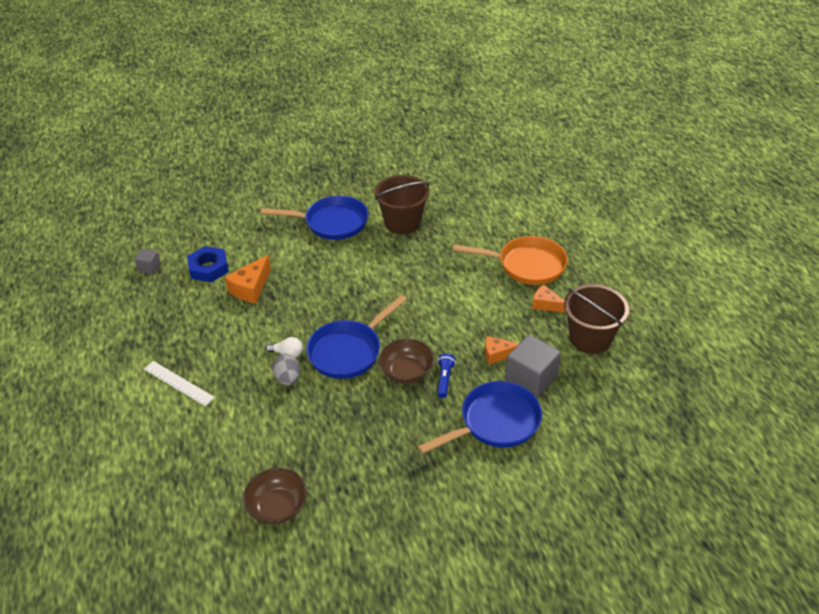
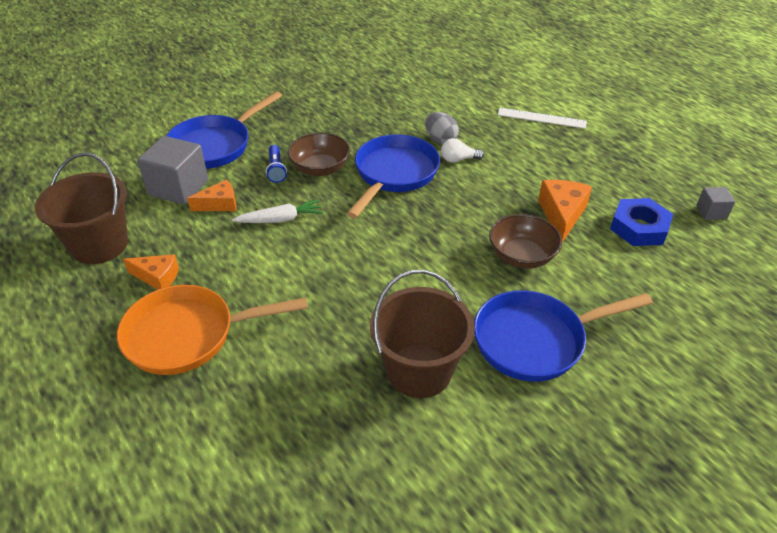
camera: 160 degrees right, 0 degrees up
brown bowl [243,468,307,524] -> brown bowl moved to [489,214,562,269]
none -> white carrot [232,200,323,223]

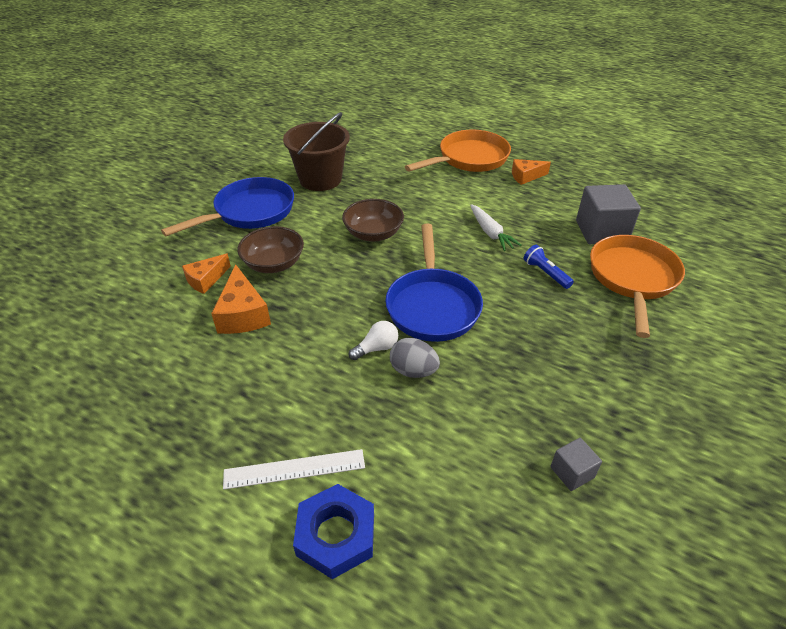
camera: 155 degrees right, 0 degrees up
brown bucket [35,152,128,264] -> none
blue pan [167,91,282,169] -> orange pan [590,235,685,338]
orange cheese [187,179,236,211] -> orange cheese moved to [182,254,231,294]
white carrot [232,200,323,223] -> white carrot turned 75 degrees counterclockwise [470,204,521,251]
brown bowl [288,133,350,176] -> brown bowl moved to [342,199,404,242]
blue nut [610,198,673,246] -> blue nut moved to [293,484,374,579]
grey cube [696,187,735,220] -> grey cube moved to [550,438,602,491]

